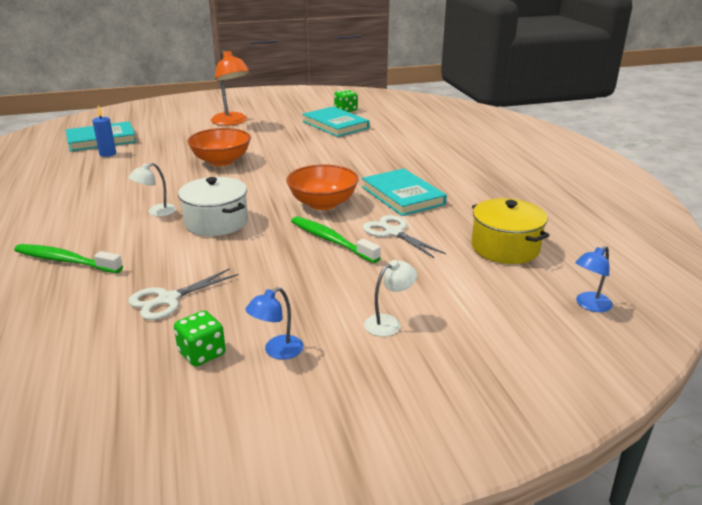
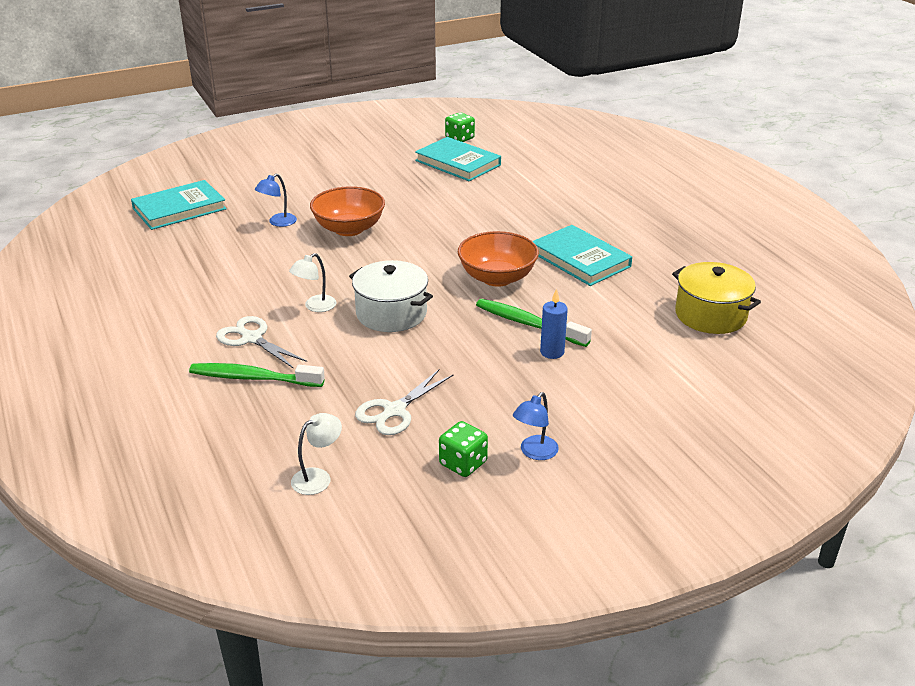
camera: 10 degrees left, 5 degrees up
blue candle [92,106,116,157] -> blue candle moved to [540,288,568,359]
orange lamp [211,50,250,126] -> none
white scissors [363,215,446,258] -> white scissors moved to [216,316,307,369]
white lamp [364,260,417,337] -> white lamp moved to [291,413,342,495]
blue lamp [575,246,613,312] -> blue lamp moved to [255,174,297,227]

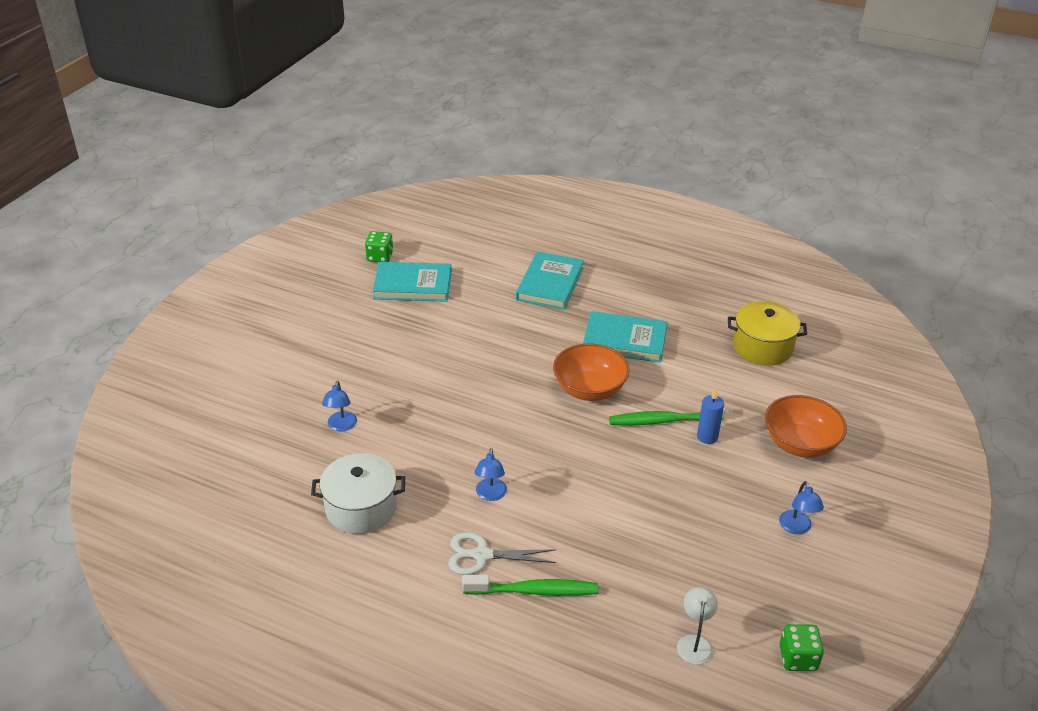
camera: 40 degrees left, 5 degrees up
turquoise book [131,180,227,230] -> turquoise book moved to [516,252,584,310]
green toothbrush [189,363,325,387] -> green toothbrush turned 150 degrees counterclockwise [462,575,599,596]
white lamp [289,253,336,312] -> blue lamp [475,448,507,501]
orange bowl [310,186,385,236] -> orange bowl moved to [765,395,847,458]
white pot [349,260,433,332] -> white pot moved to [311,453,405,534]
white scissors [355,369,453,435] -> none
green dice [439,421,488,477] -> green dice moved to [779,624,824,671]

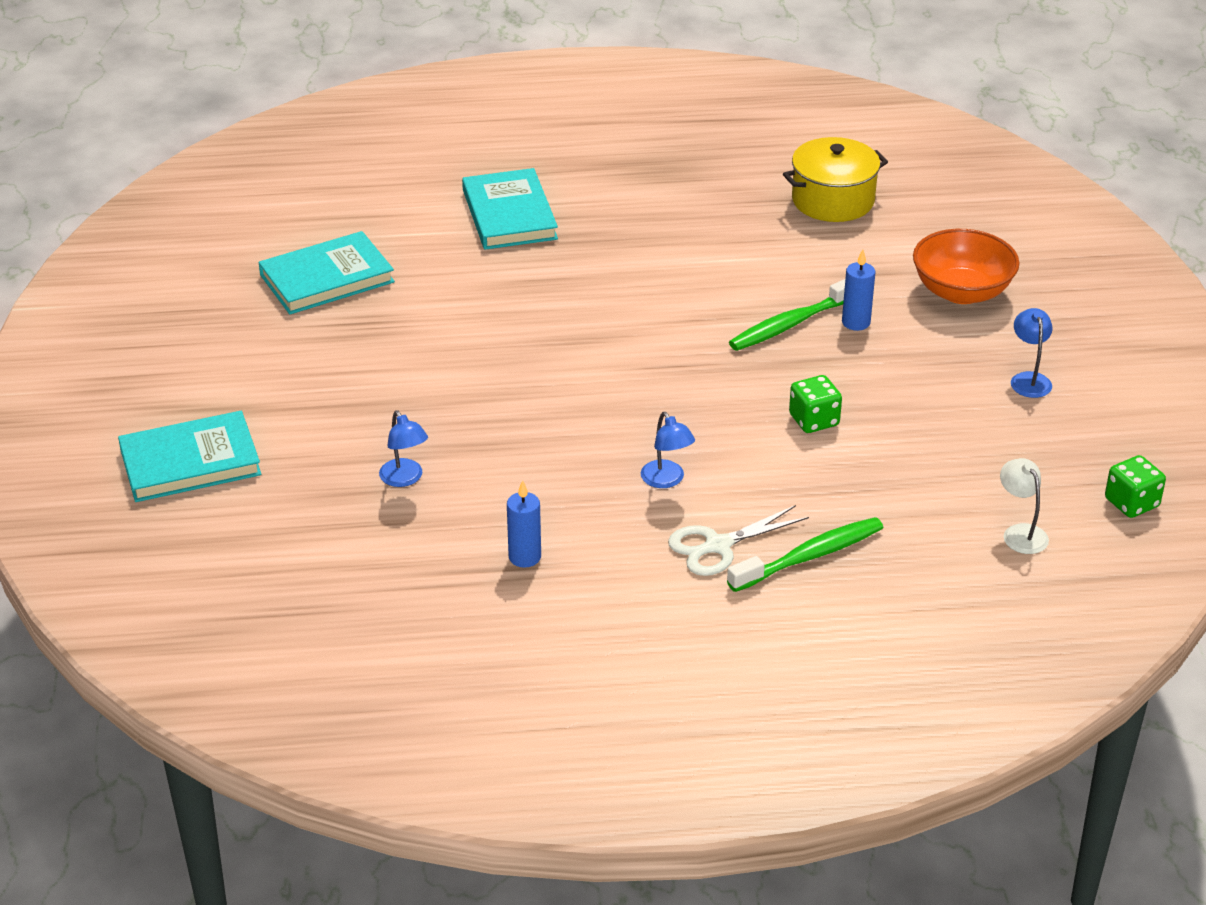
camera: 30 degrees left, 0 degrees up
white pot [311,453,405,534] -> blue candle [507,480,541,568]
green dice [365,231,393,262] -> green dice moved to [789,375,842,433]
orange bowl [553,343,630,401] -> none
turquoise book [583,311,667,363] -> turquoise book moved to [118,411,261,502]
blue lamp [779,481,824,534] -> blue lamp turned 150 degrees counterclockwise [1011,308,1053,398]

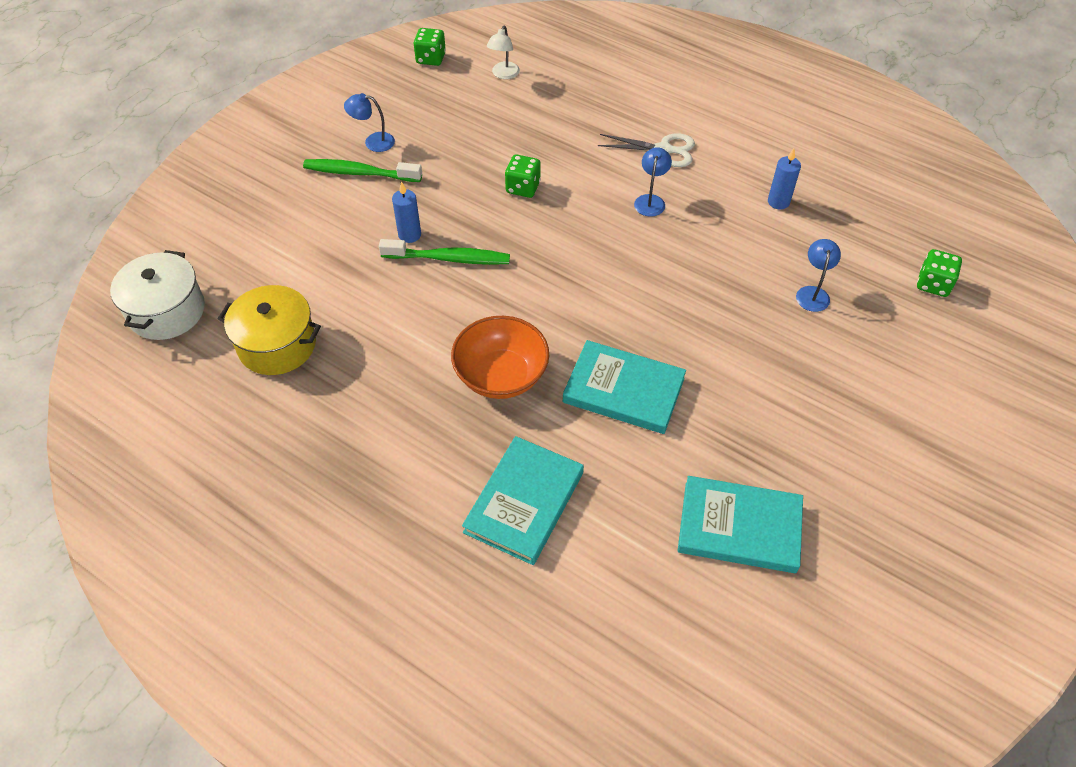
camera: 140 degrees left, 15 degrees up
turquoise book [118,411,261,502] -> turquoise book moved to [563,340,686,434]
green toothbrush [727,517,883,592] -> green toothbrush moved to [303,159,422,182]
orange bowl [913,229,1019,304] -> orange bowl moved to [451,316,549,399]
blue lamp [1011,308,1053,398] -> blue lamp turned 60 degrees clockwise [344,93,395,152]
none -> white pot [110,250,205,340]
none -> green dice [917,249,962,297]

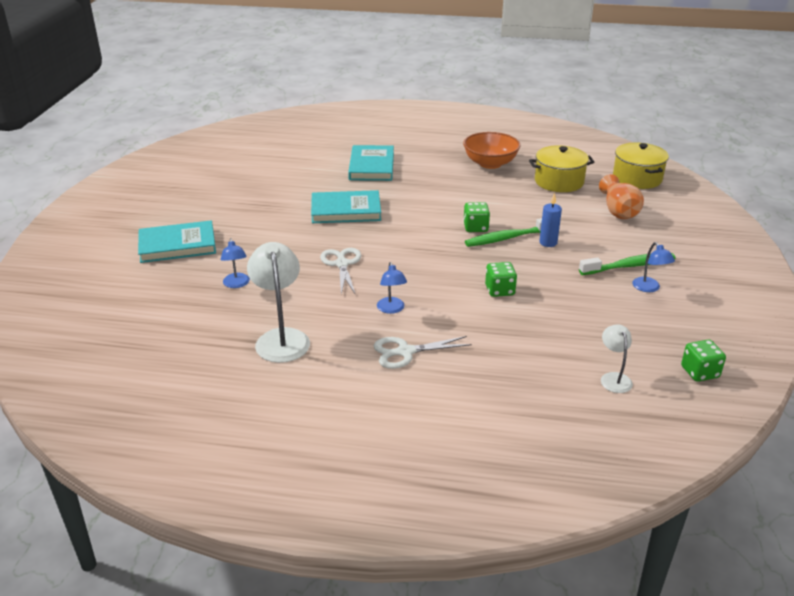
camera: 155 degrees right, 20 degrees down
white pot [110,250,205,340] -> yellow pot [613,142,669,189]
blue lamp [344,93,395,152] -> blue lamp turned 90 degrees clockwise [632,242,675,292]
orange bowl [451,316,549,399] -> orange bowl moved to [463,132,520,169]
turquoise book [678,476,803,573] -> turquoise book moved to [138,220,216,263]
blue candle [768,148,801,210] -> white lamp [247,242,310,363]
green dice [917,249,962,297] -> green dice moved to [463,202,490,232]
none -> white scissors [320,248,361,295]
none -> orange vase [599,174,644,219]

